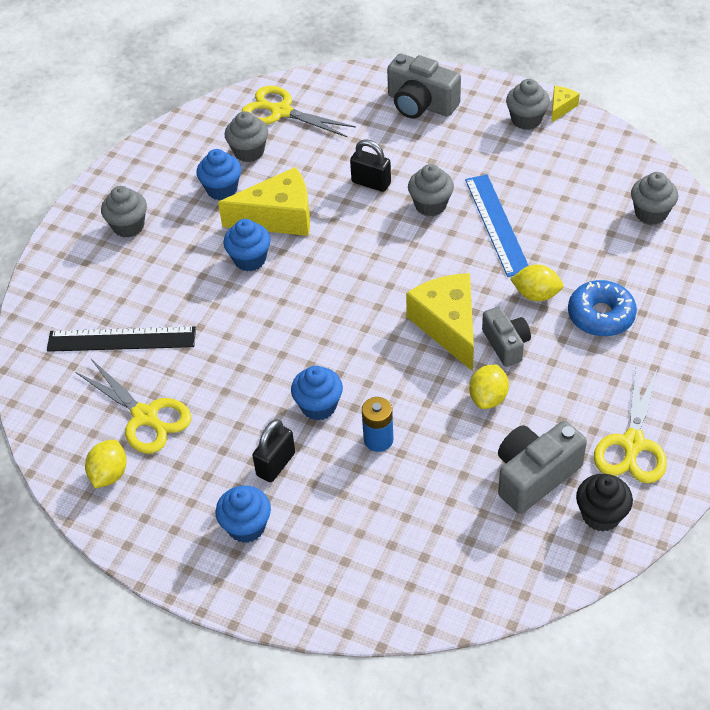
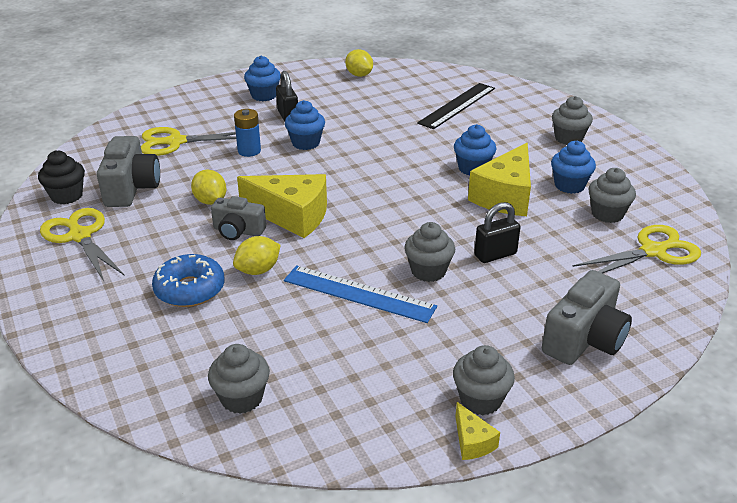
camera: 125 degrees right, 15 degrees down
yellow scissors [75,359,191,454] -> yellow scissors moved to [141,127,236,156]
grey camera [387,54,461,118] -> grey camera turned 150 degrees clockwise [542,270,632,365]

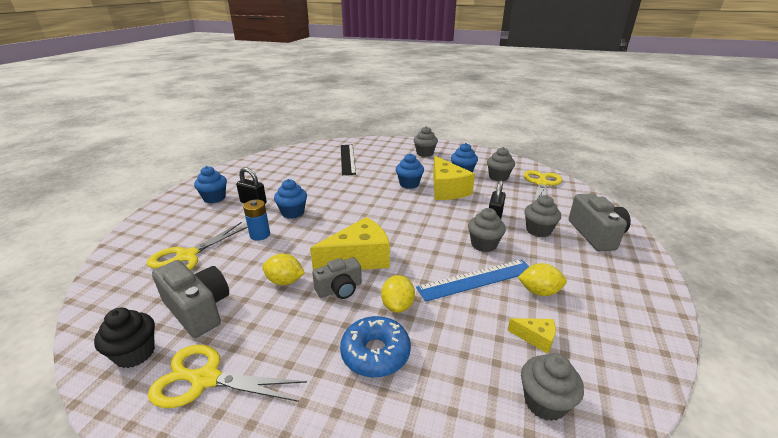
camera: 45 degrees left, 5 degrees down
yellow lemon [345,49,373,77] -> yellow lemon moved to [518,263,567,296]
grey cupcake [453,345,515,415] -> grey cupcake moved to [524,195,561,237]
yellow cheese [455,402,500,460] -> yellow cheese moved to [507,318,556,354]

